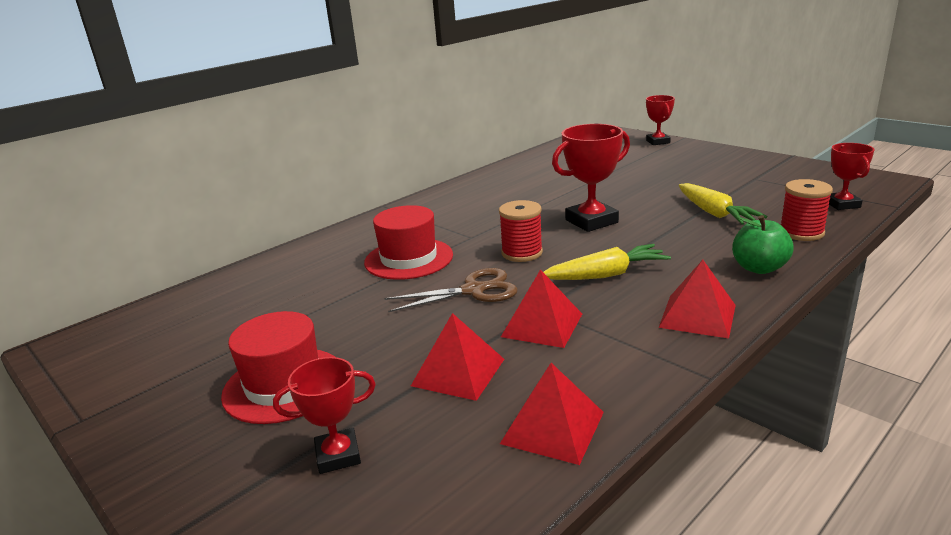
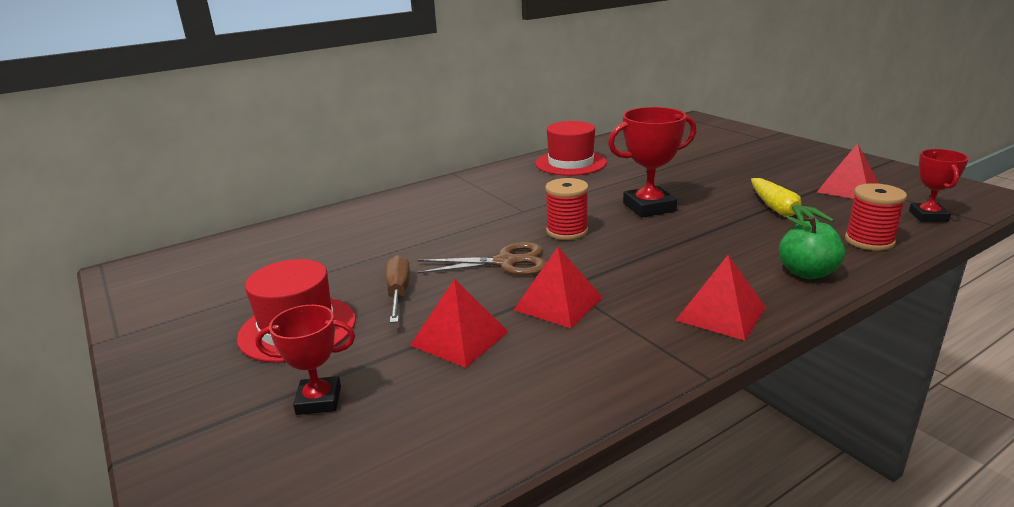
camera: 10 degrees right, 0 degrees up
red hat [364,205,453,280] -> red hat moved to [535,121,607,176]
red pyramid [500,363,604,465] -> red pyramid moved to [817,143,879,199]
yellow carrot [543,244,671,280] -> none
red trophy [646,95,675,145] -> none
none -> brown screwdriver [386,255,410,323]

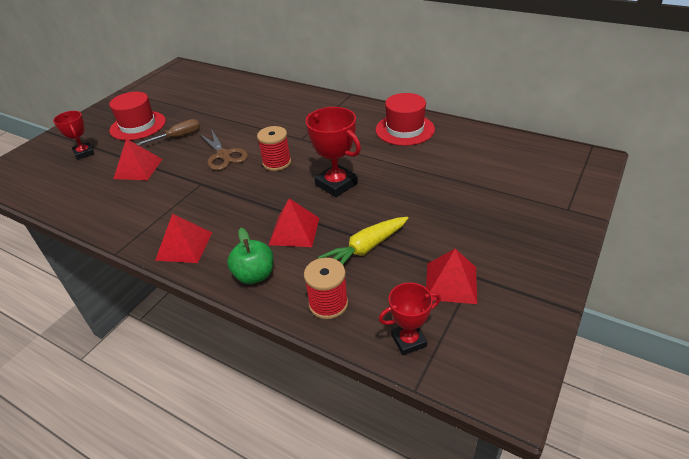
camera: 65 degrees right, 15 degrees up
red pyramid [514,247,603,328] -> red pyramid moved to [269,198,319,247]

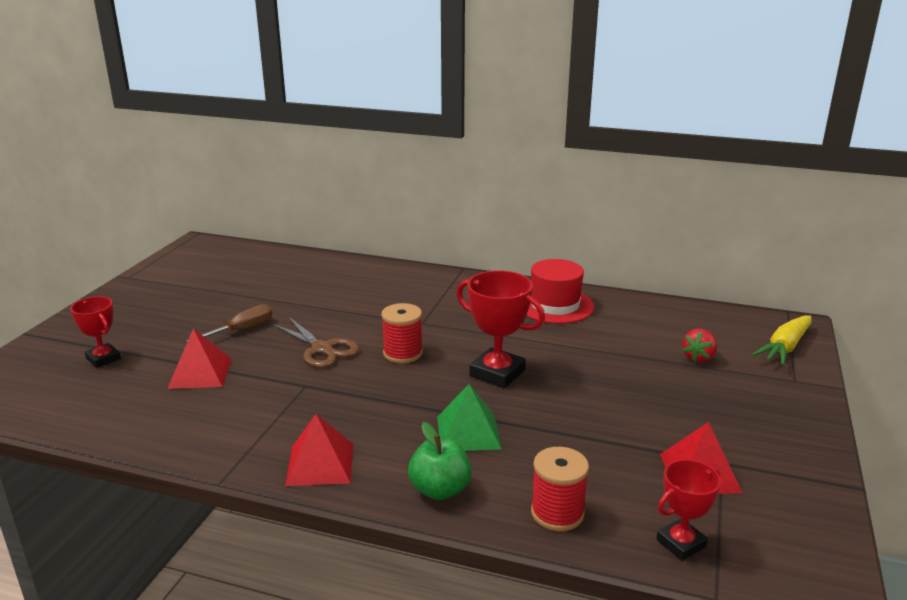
camera: 15 degrees left, 15 degrees down
red hat [109,92,166,141] -> none
red pyramid [269,198,319,247] -> green pyramid [437,384,502,451]
yellow carrot [318,217,408,265] -> yellow carrot moved to [752,315,812,366]
none -> red strawberry [682,328,717,362]

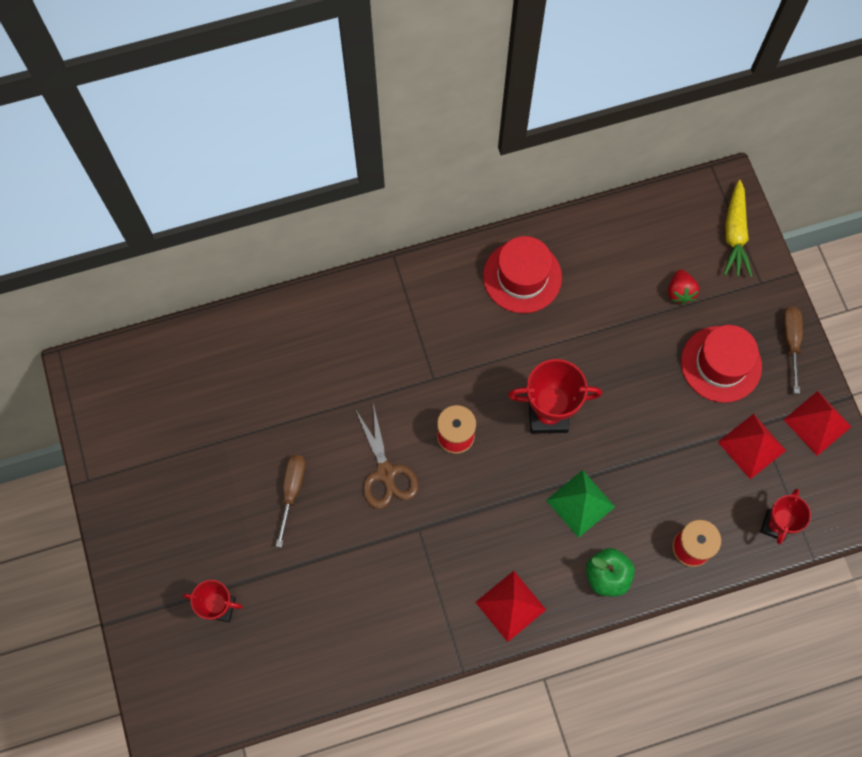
camera: 35 degrees left, 45 degrees up
red pyramid [167,329,232,389] -> red pyramid moved to [783,391,852,456]
brown scissors [272,316,359,368] -> brown scissors turned 60 degrees clockwise [355,404,418,509]
none -> red hat [681,325,762,403]
none -> brown screwdriver [782,306,803,394]

